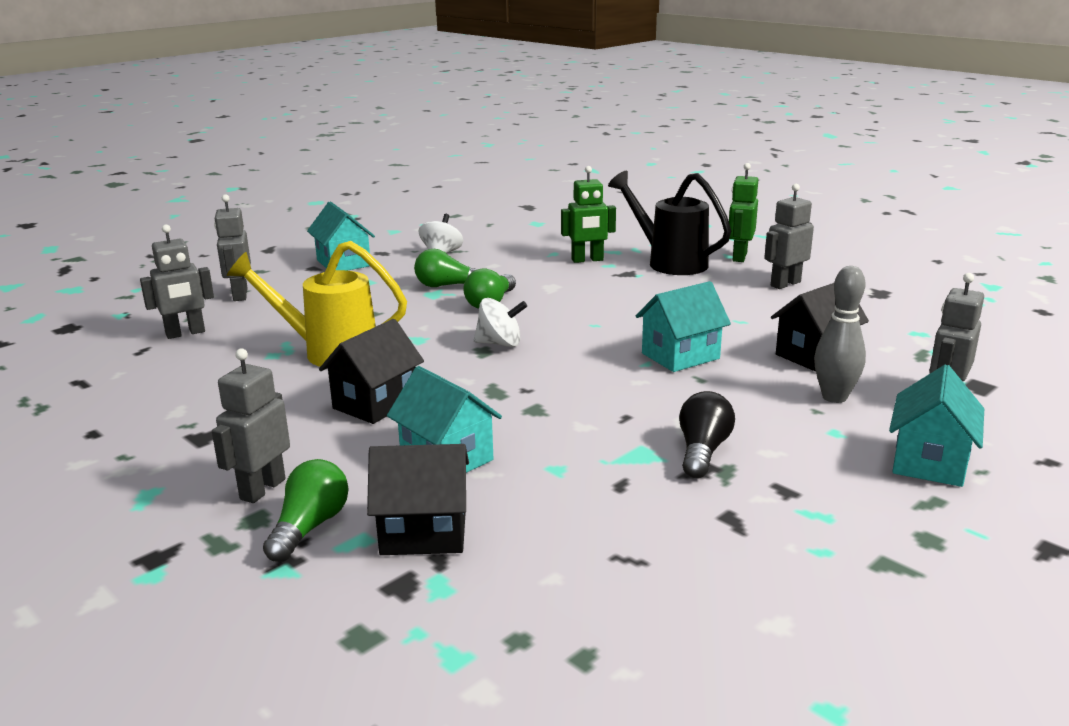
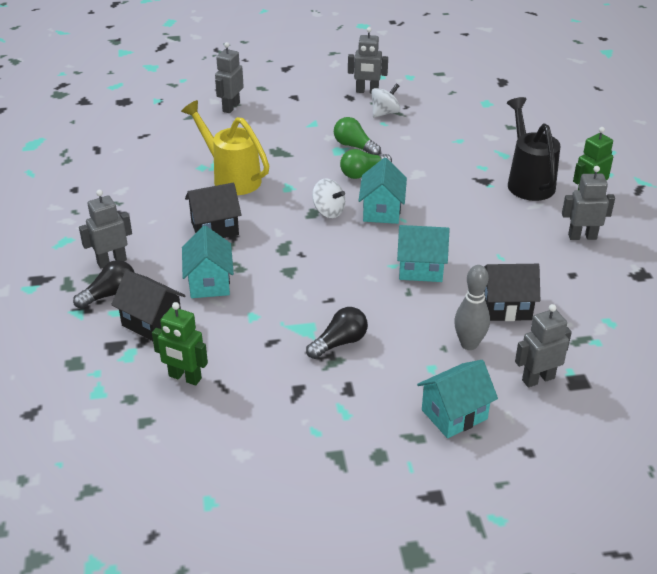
camera: 35 degrees right, 15 degrees up
grey robot [140,224,214,339] -> grey robot moved to [348,27,388,94]
green light bulb [263,459,349,562] -> black light bulb [73,260,135,309]
turquoise house [307,202,375,271] -> turquoise house moved to [358,158,407,224]
green robot [561,166,616,263] -> green robot moved to [152,302,208,386]

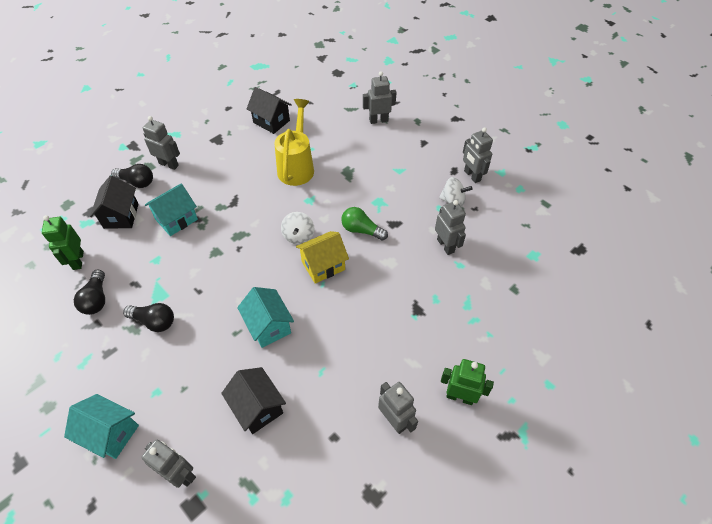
camera: 55 degrees right, 15 degrees up
black house [185,183,242,238] -> black house moved to [247,87,292,134]
green light bulb [334,117,381,155] -> none
turquoise house [358,158,407,224] -> yellow house [296,231,349,284]
grey bowling pin [454,265,490,350] -> none
black watering can [507,97,560,201] -> none
none -> black light bulb [74,270,105,315]
none -> grey robot [435,200,466,255]

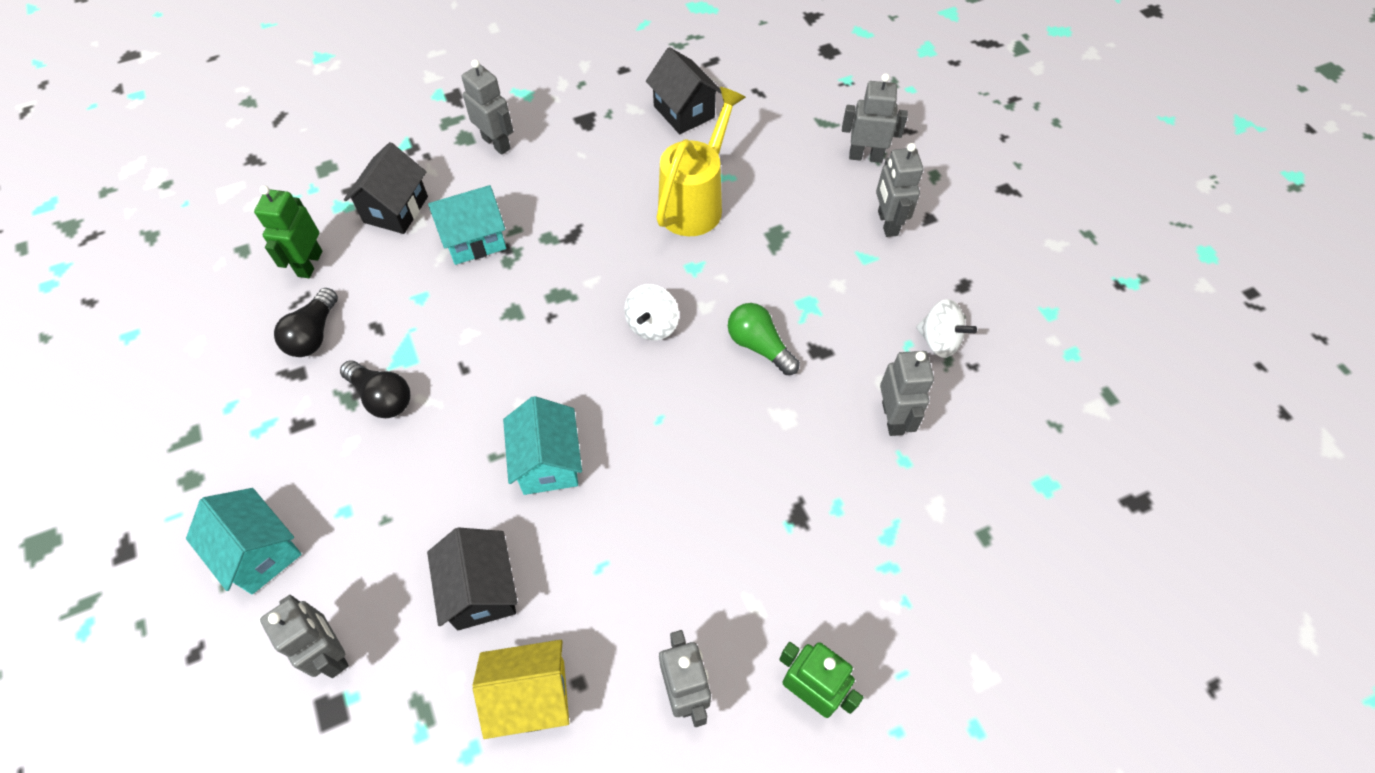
camera: 20 degrees right, 5 degrees up
black light bulb [111,164,153,188] -> none
yellow house [296,231,349,284] -> yellow house moved to [472,640,569,739]
grey robot [463,127,493,183] -> grey robot moved to [876,143,923,237]

